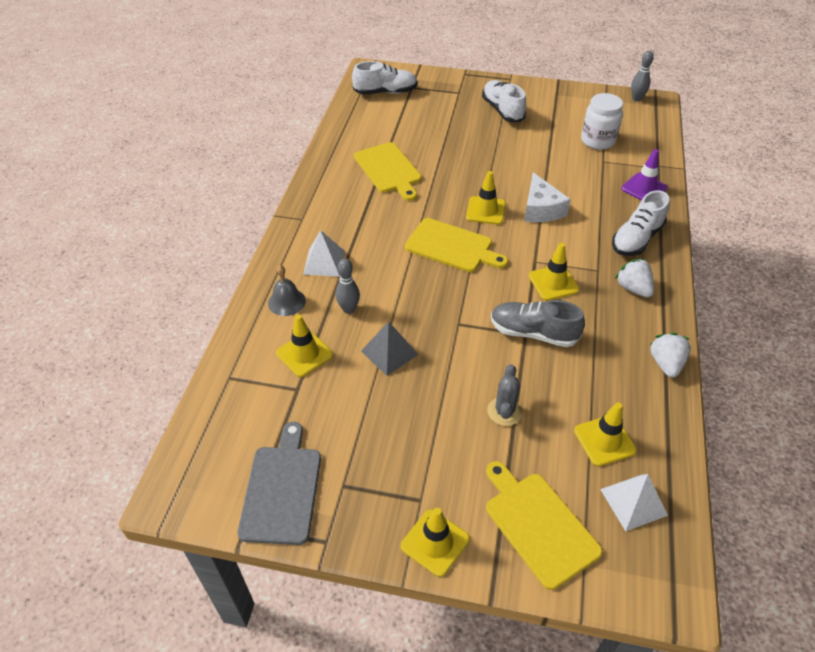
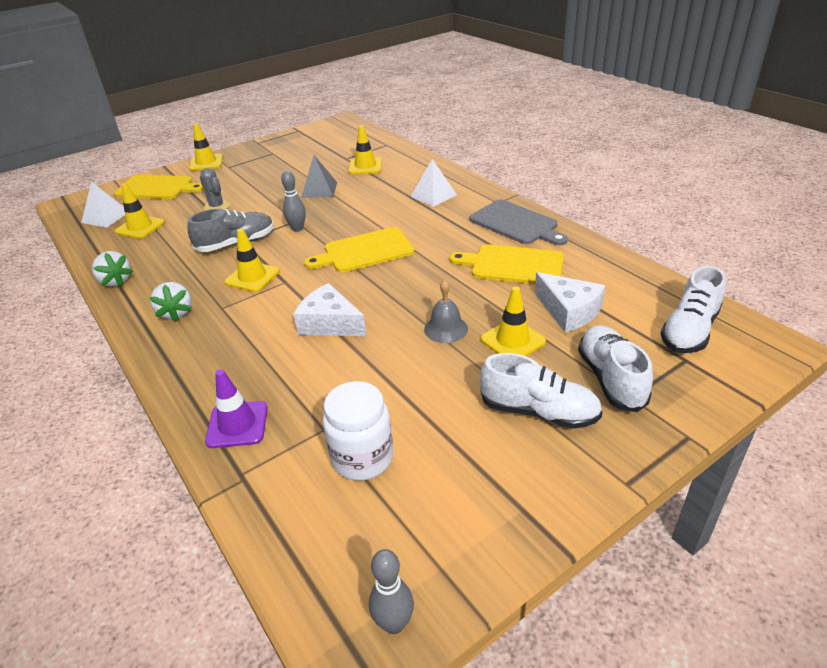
camera: 135 degrees right, 10 degrees down
grey cutting board [238,422,321,545] -> grey cutting board moved to [469,200,568,245]
grey bell [268,265,306,316] -> grey bell moved to [424,280,468,343]
grey bowling pin [336,259,360,314] -> grey bowling pin moved to [281,171,306,232]
yellow traffic cone [466,171,506,225] -> yellow traffic cone moved to [480,286,546,356]
white shoe [612,190,669,256] -> white shoe moved to [578,325,653,412]
white strawberry [615,259,654,298] -> white strawberry turned 60 degrees clockwise [150,282,192,322]
none -> white cheese [535,272,605,332]

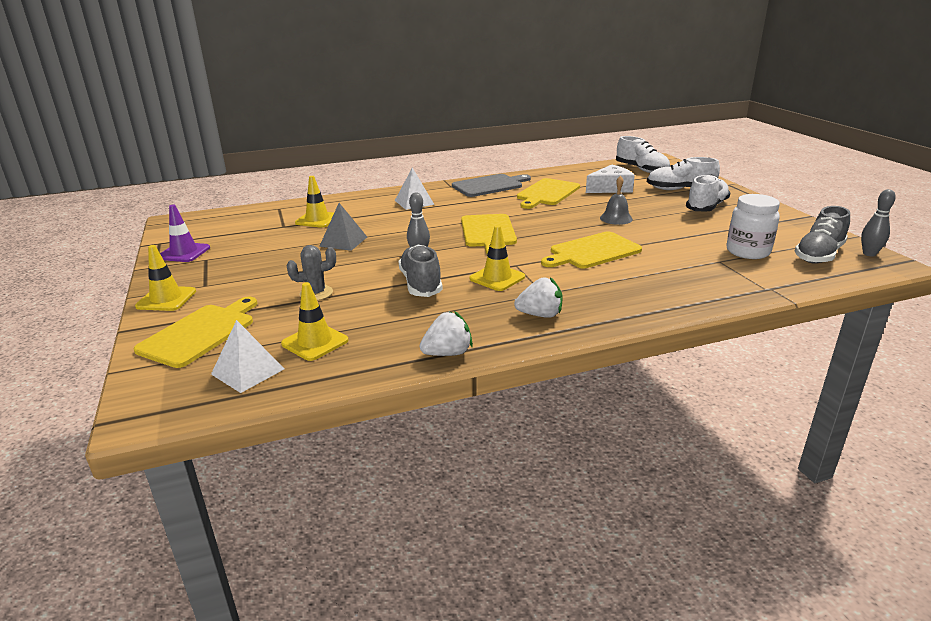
camera: 75 degrees left, 10 degrees down
purple traffic cone [205,369,268,448] -> purple traffic cone moved to [160,205,210,262]
white cheese [293,283,367,336] -> yellow cutting board [541,231,642,268]
yellow traffic cone [480,286,546,356] -> none
none -> grey shoe [795,206,850,264]

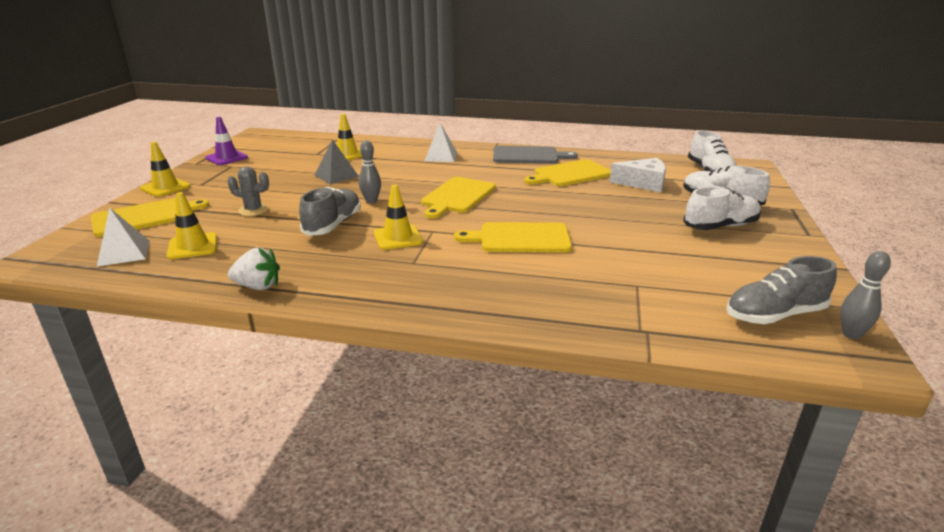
camera: 30 degrees right, 0 degrees up
white strawberry [514,277,562,318] -> none
grey bell [600,176,633,225] -> none
white jar [727,194,780,259] -> none

